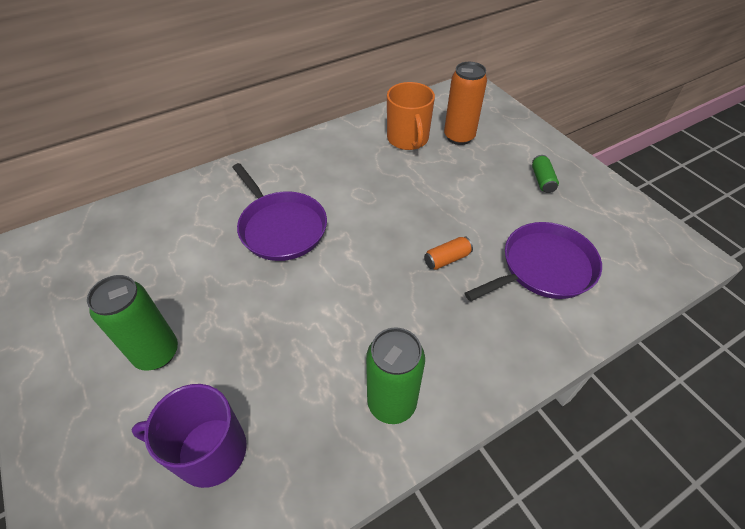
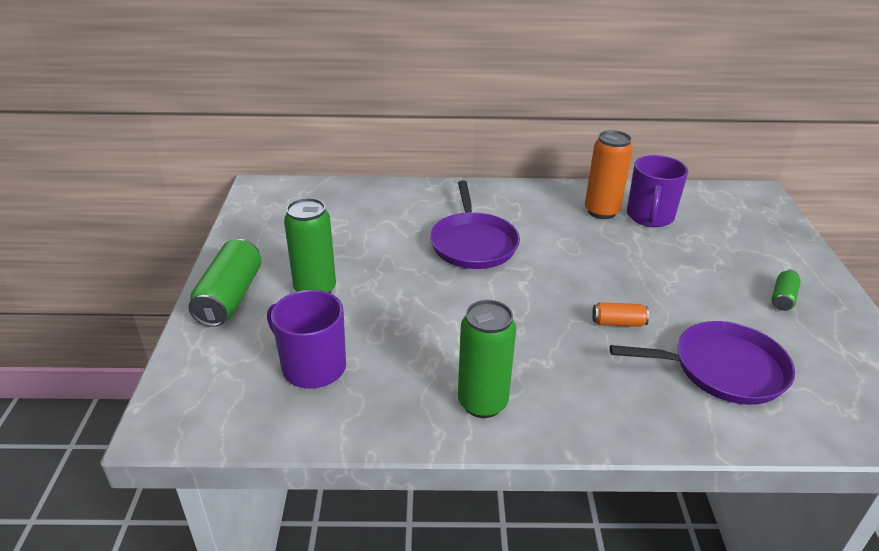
camera: 30 degrees right, 15 degrees down
orange mug [387,82,435,150] -> purple mug [627,155,689,227]
orange can [444,62,487,145] -> orange can moved to [585,130,633,219]
none -> green can [188,239,262,327]

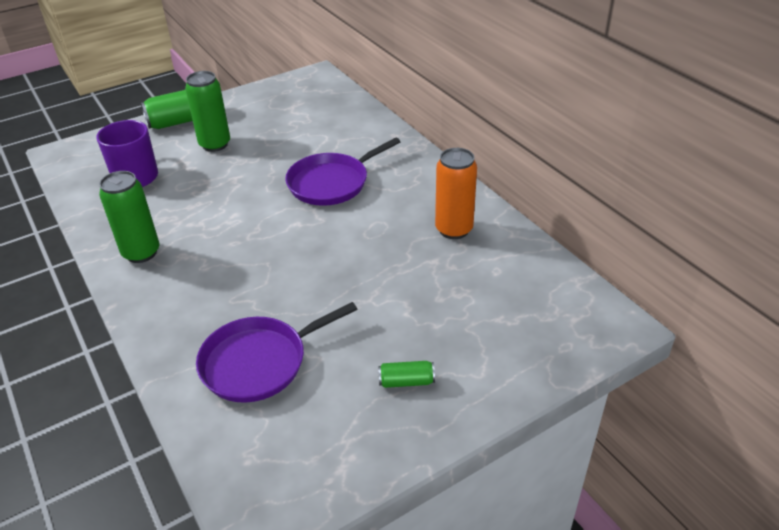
camera: 60 degrees right, 5 degrees up
orange can [592,302,649,327] -> none
purple pan [610,321,795,405] -> purple pan turned 90 degrees clockwise [196,302,357,403]
purple mug [627,155,689,227] -> none

